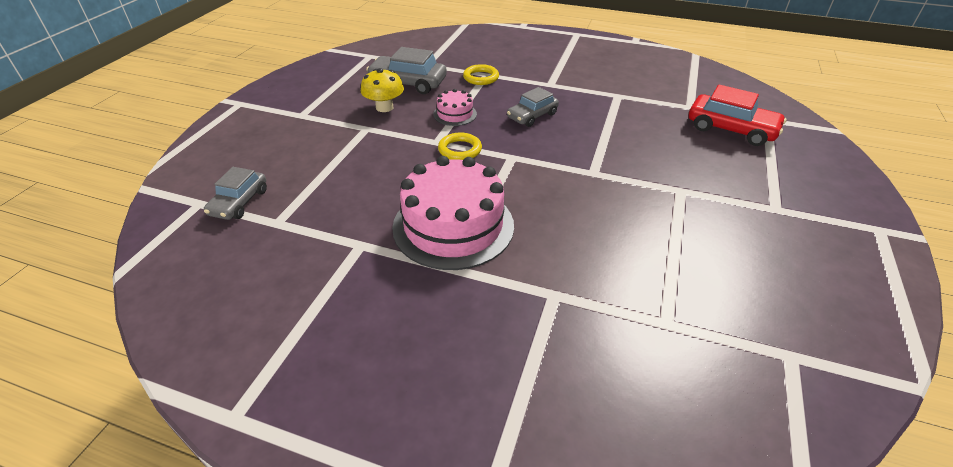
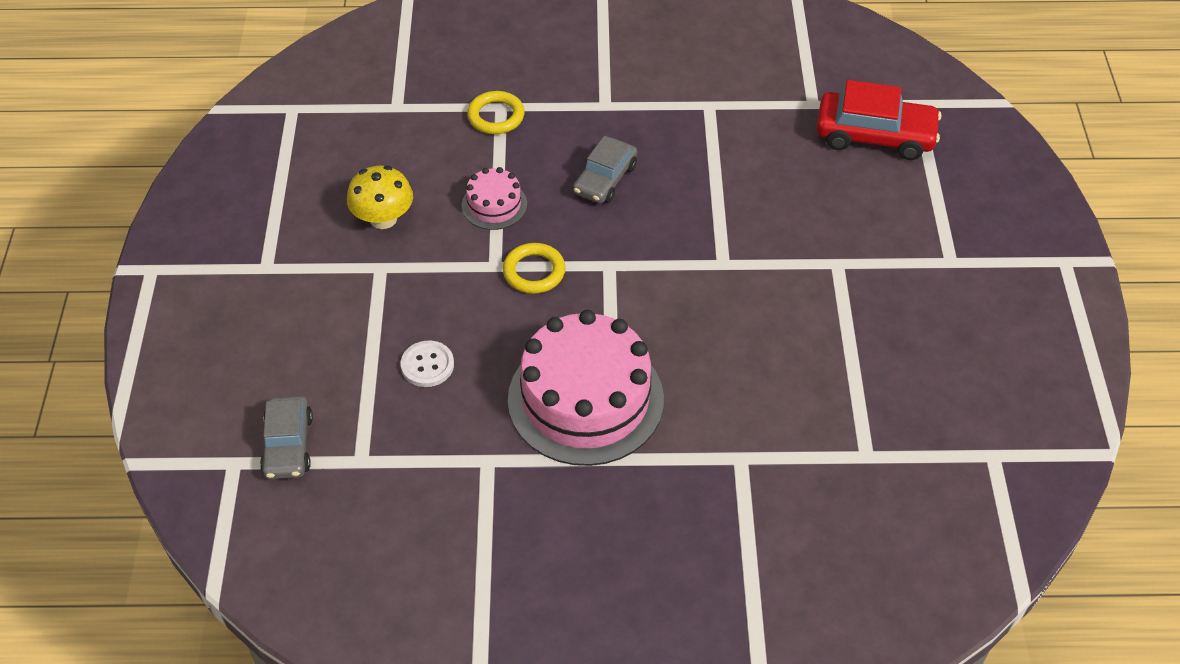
camera: 20 degrees left, 10 degrees up
grey car [366,47,447,94] -> none
none -> white button [401,341,454,387]

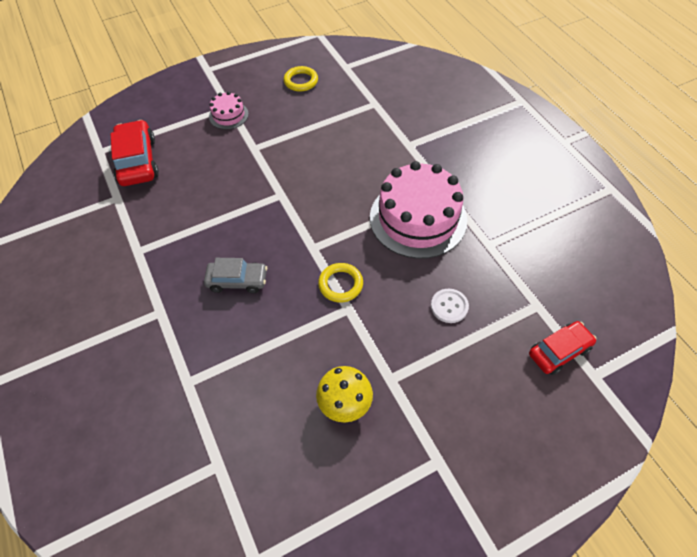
camera: 115 degrees left, 5 degrees up
grey car [260,396,313,479] -> red car [529,321,596,375]
pink cake [461,167,527,230] -> pink cake moved to [209,91,249,129]
yellow ring [467,91,525,134] -> yellow ring moved to [284,66,318,92]

